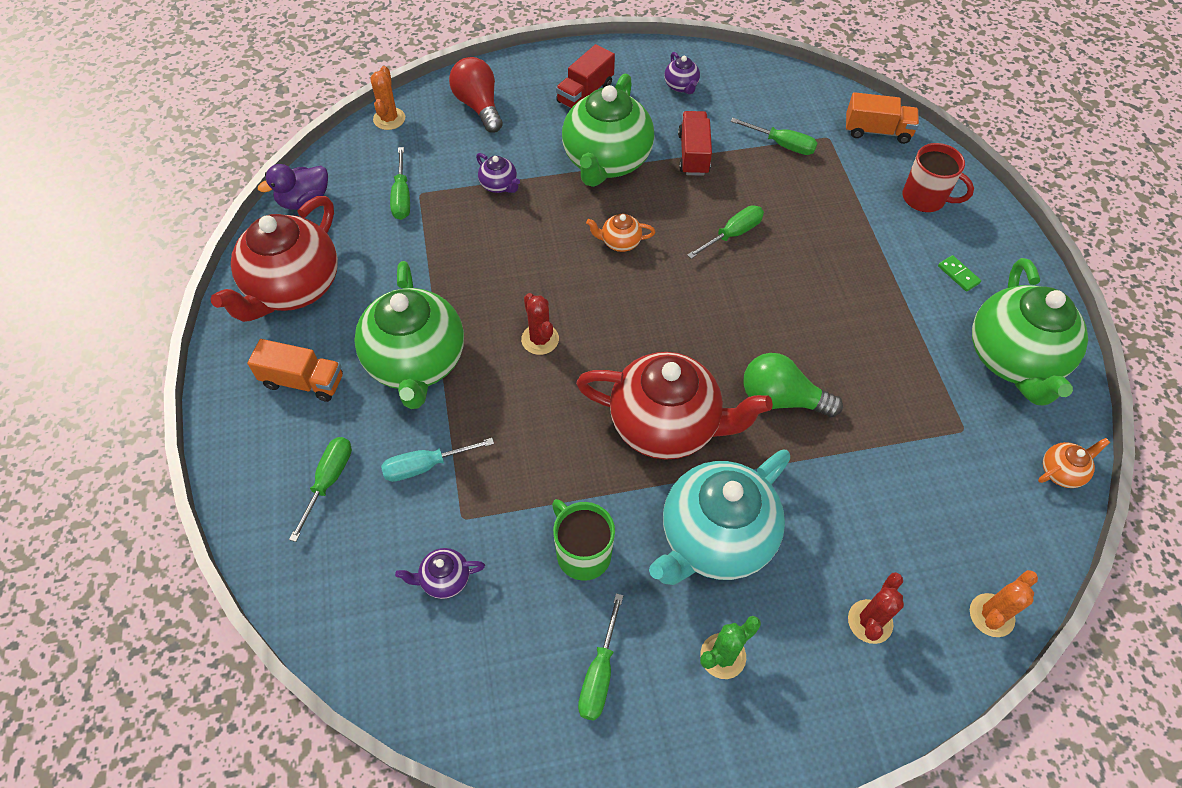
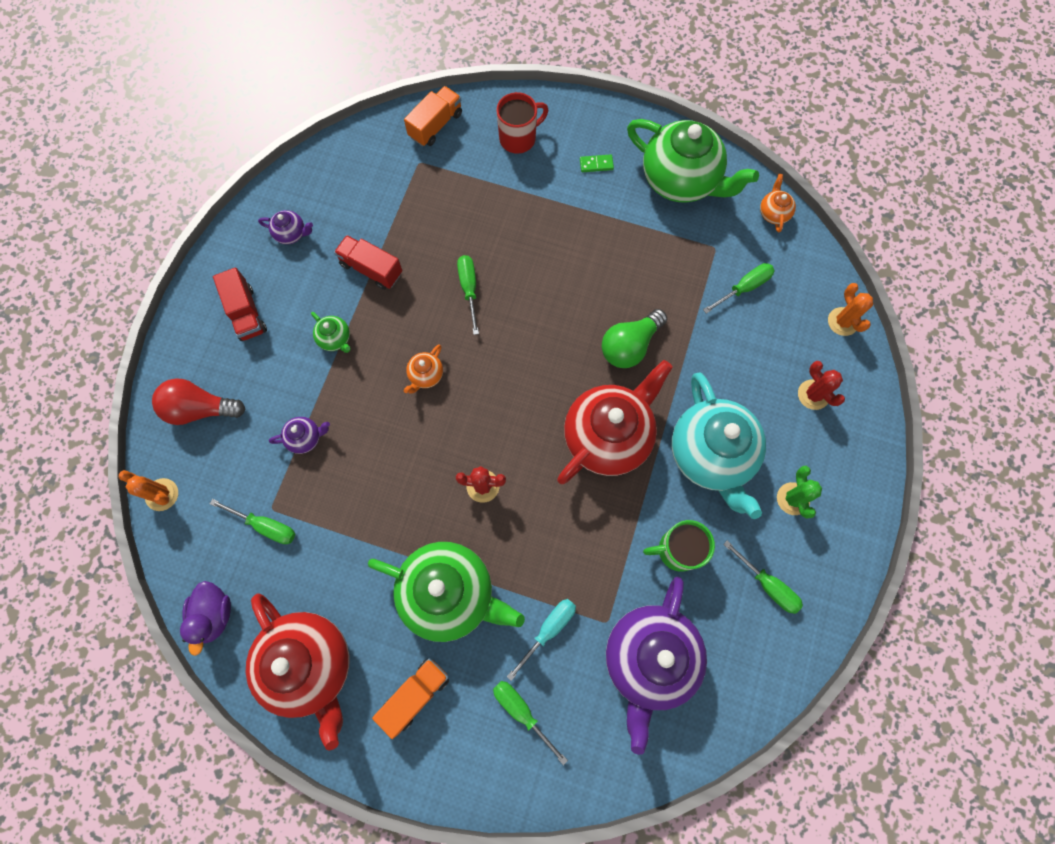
camera: 60 degrees left, 15 degrees up
turquoise screwdriver [381,438,494,482] -> turquoise screwdriver turned 150 degrees counterclockwise [507,599,576,681]
purple teapot [395,548,485,599] -> purple teapot [606,577,707,755], size x2.39
green teapot [562,73,654,187] -> green teapot [311,312,351,353], size x0.42
green screwdriver [731,118,818,155] -> green screwdriver moved to [703,263,775,314]

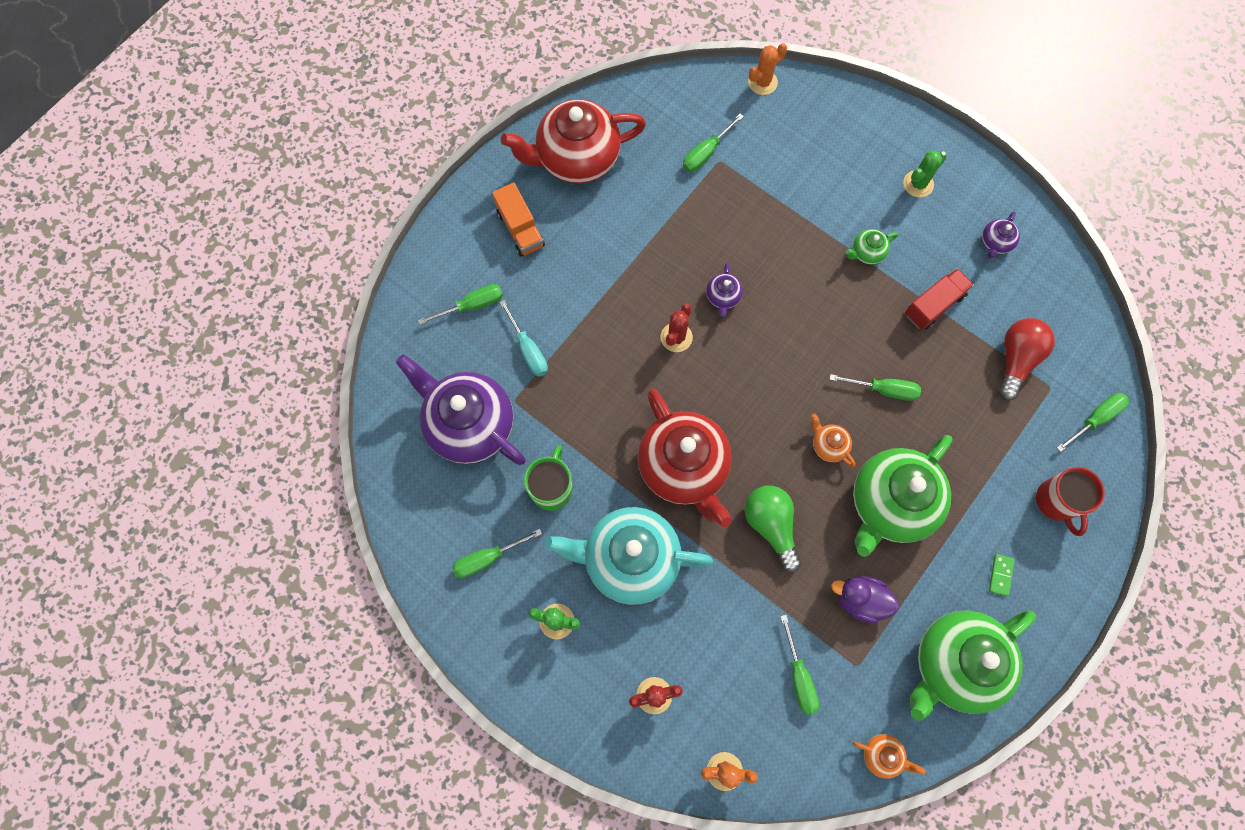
camera: 110 degrees right, 0 degrees up
red light bulb [152,378,246,425] -> red light bulb moved to [998,318,1055,401]
purple duck [180,581,231,656] -> purple duck moved to [831,576,899,624]
red truck [213,267,267,341] -> green cactus [903,151,947,197]
purple teapot [269,417,330,454] -> purple teapot moved to [706,262,743,317]
green teapot [368,542,525,642] -> green teapot moved to [853,435,953,557]
orange truck [404,86,462,146] -> green screwdriver [1057,393,1129,452]
orange teapot [404,345,443,394] -> orange teapot moved to [811,414,856,467]

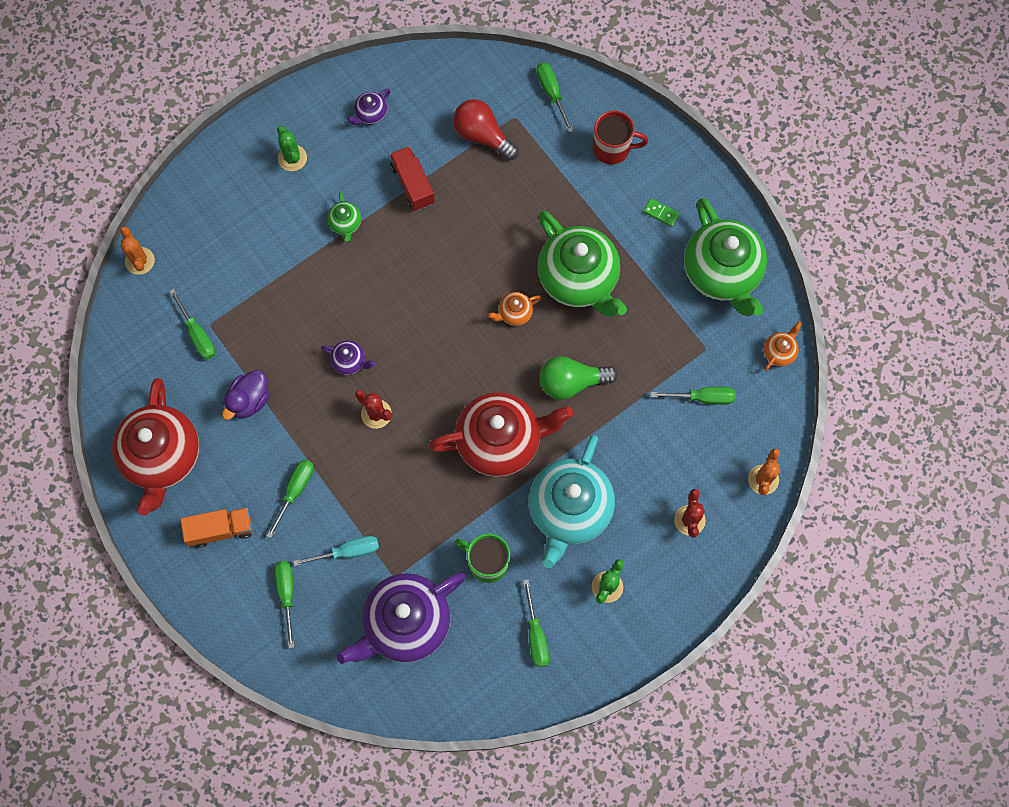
camera: 75 degrees left, 0 degrees up
green screwdriver [830,374,921,401] -> green screwdriver moved to [267,459,314,538]
purple duck [831,576,899,624] -> purple duck moved to [222,370,270,420]
purple teapot [982,211,1020,259] -> purple teapot turned 90 degrees clockwise [347,89,391,125]

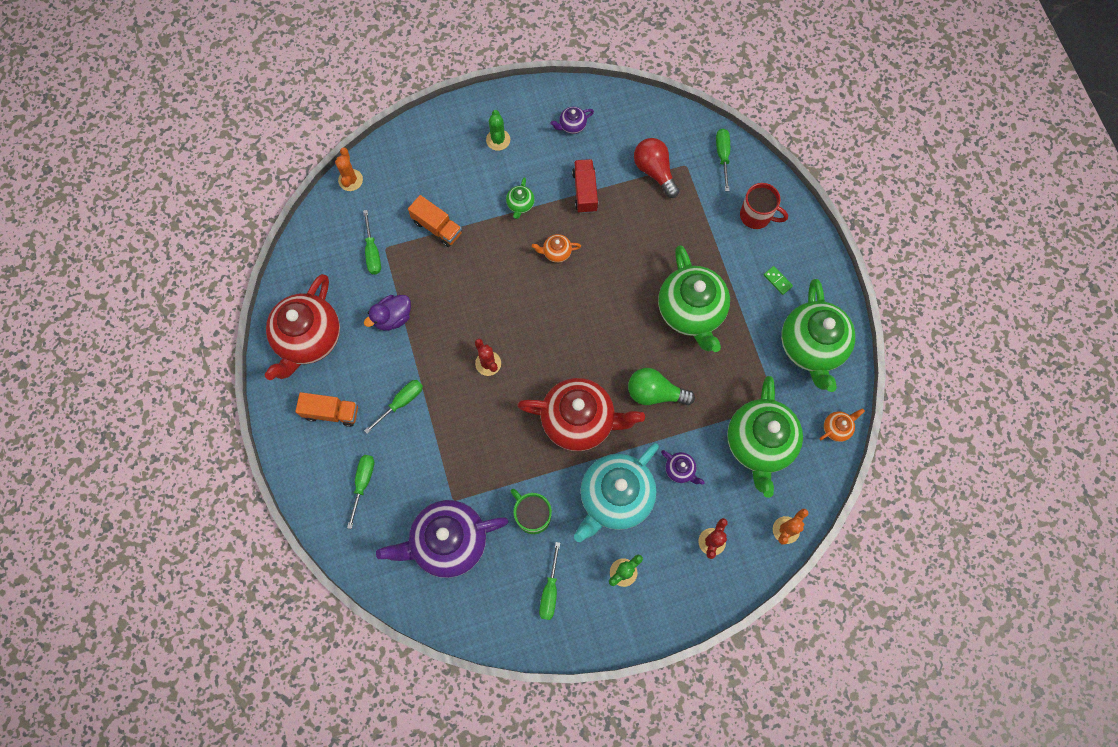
camera: 20 degrees right, 0 degrees up
turquoise screwdriver [293,536,379,566] -> none
purple teapot [321,341,375,375] -> purple teapot moved to [661,450,705,485]
orange teapot [488,292,542,326] -> orange teapot moved to [532,234,581,263]
green screwdriver [651,387,736,405] -> green teapot [727,376,803,498]
none -> orange truck [408,195,462,247]

